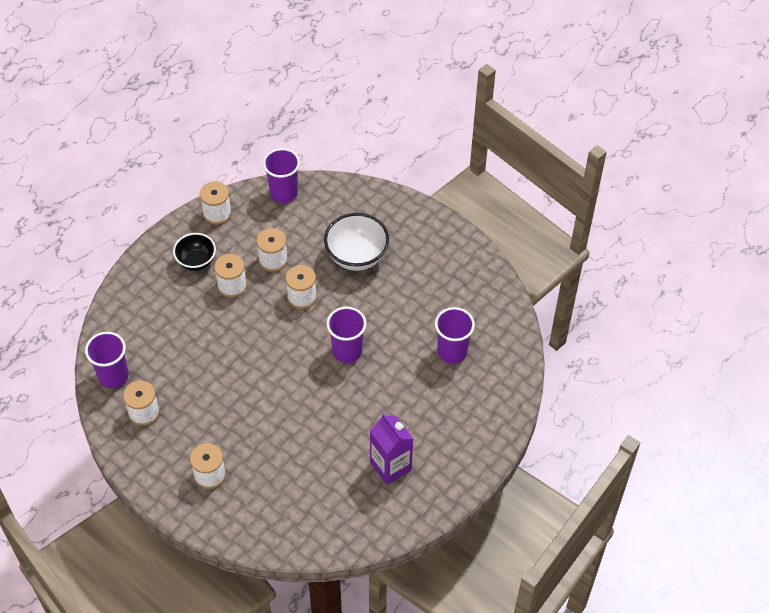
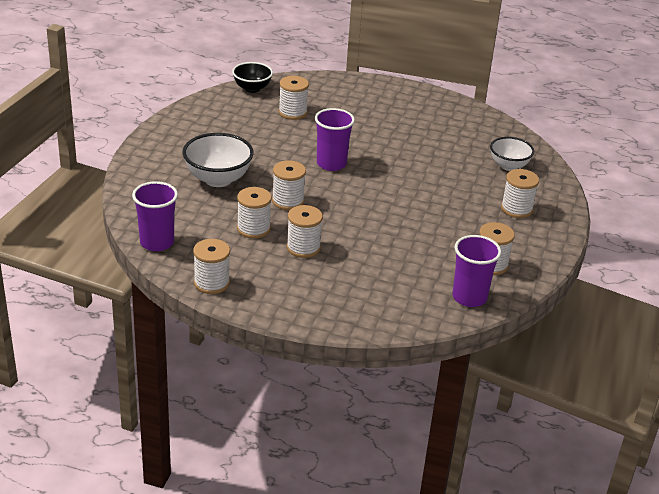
camera: 115 degrees left, 20 degrees down
black bowl [173,233,216,271] -> black bowl moved to [232,62,273,93]
purple carton [370,413,413,485] -> none
purple cup [435,307,475,364] -> white spool [279,76,309,120]
none -> white bowl [490,137,534,171]

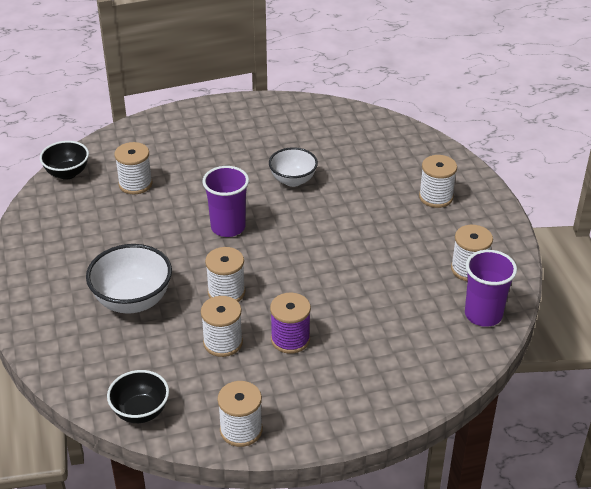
camera: 30 degrees left, 5 degrees up
purple cup [132,181,178,251] -> black bowl [107,370,169,423]
white spool [287,205,323,258] -> purple spool [270,293,311,354]
white bowl [490,137,534,171] -> white bowl moved to [269,147,318,187]

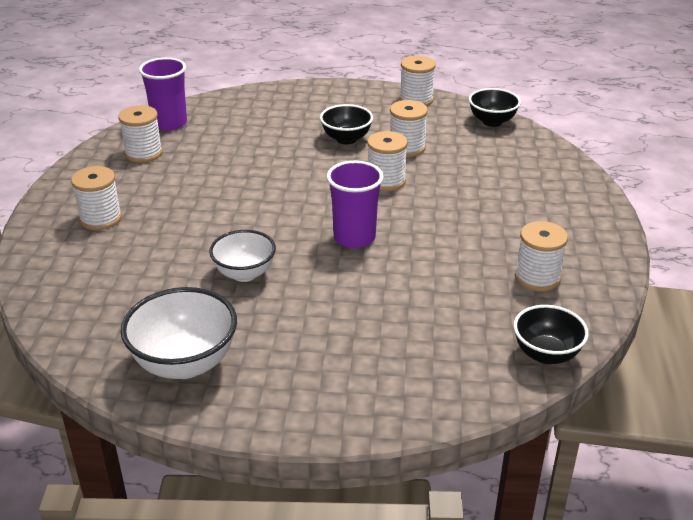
camera: 160 degrees left, 5 degrees down
white bowl [86,244,172,314] -> white bowl moved to [121,287,237,379]
white spool [115,142,153,194] -> white spool moved to [515,221,568,292]
purple spool [270,293,311,354] -> black bowl [320,104,373,144]

